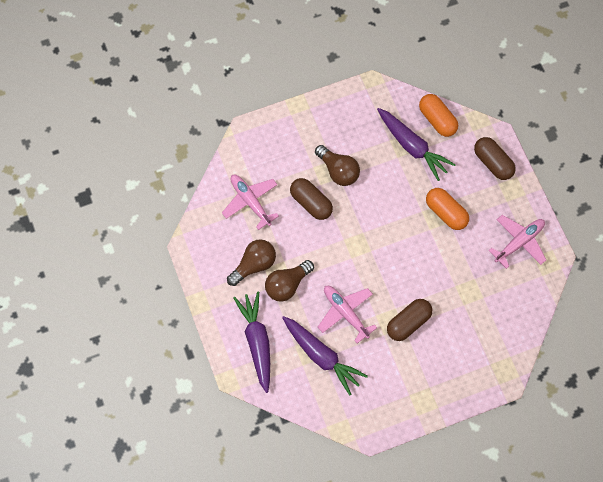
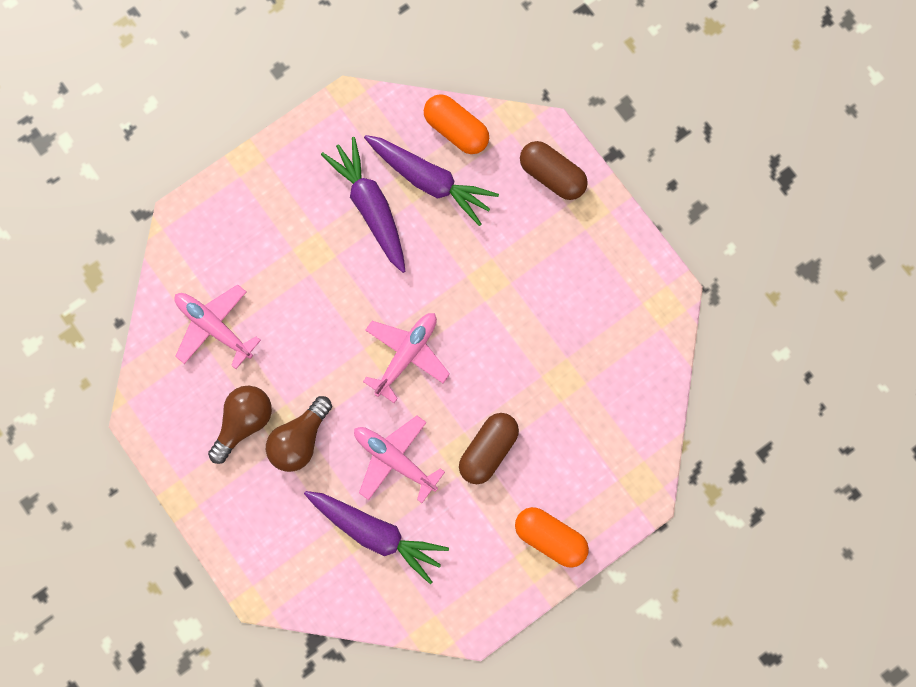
camera: 15 degrees left, 10 degrees up
purple carrot [233,292,270,393] -> purple carrot moved to [321,137,405,273]
brown capsule [290,178,333,220] -> none
brown light bulb [315,145,360,186] -> none
orange capsule [426,188,469,230] -> orange capsule moved to [515,507,589,568]
pink plane [489,215,546,269] -> pink plane moved to [363,313,450,403]

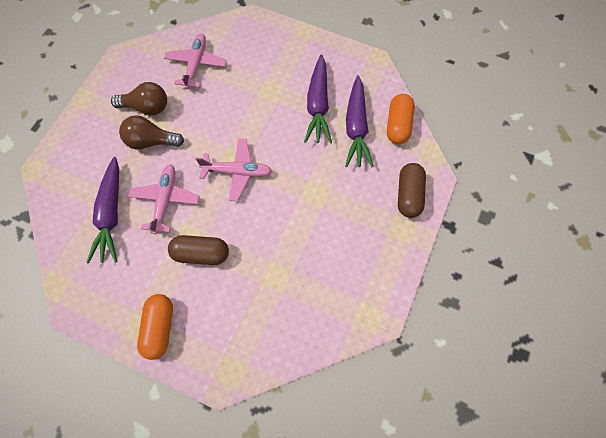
camera: 60 degrees right, 10 degrees down
purple carrot [321,137,405,273] -> purple carrot turned 150 degrees clockwise [304,55,332,143]

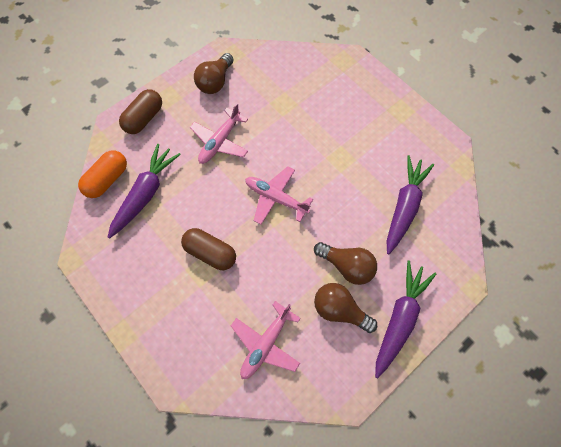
camera: 155 degrees left, 0 degrees up
pink plane [128,164,200,234] -> pink plane moved to [190,103,248,164]
orange capsule [137,294,173,360] -> none
brown capsule [168,235,229,265] -> brown capsule moved to [181,228,236,270]
purple carrot [304,55,332,143] -> purple carrot moved to [375,260,437,378]
none -> brown light bulb [194,53,233,94]

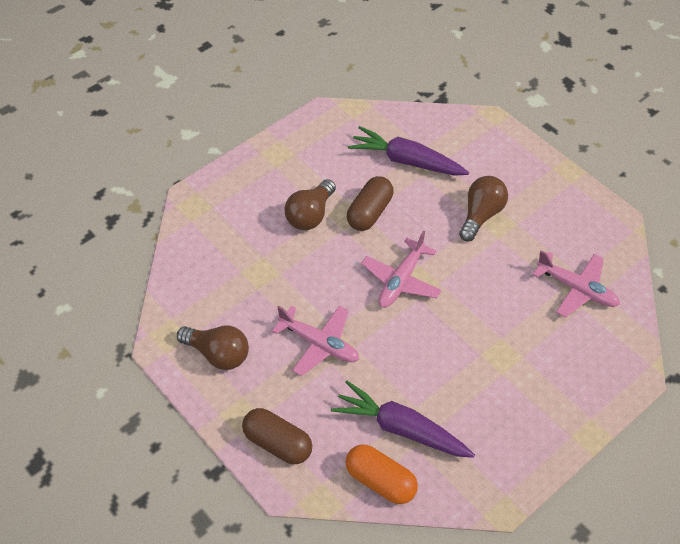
camera: 90 degrees left, 15 degrees down
brown capsule [181,228,236,270] -> brown capsule moved to [347,176,394,231]
brown light bulb [314,283,377,333] -> brown light bulb moved to [285,179,336,230]
purple carrot [375,260,437,378] -> none

